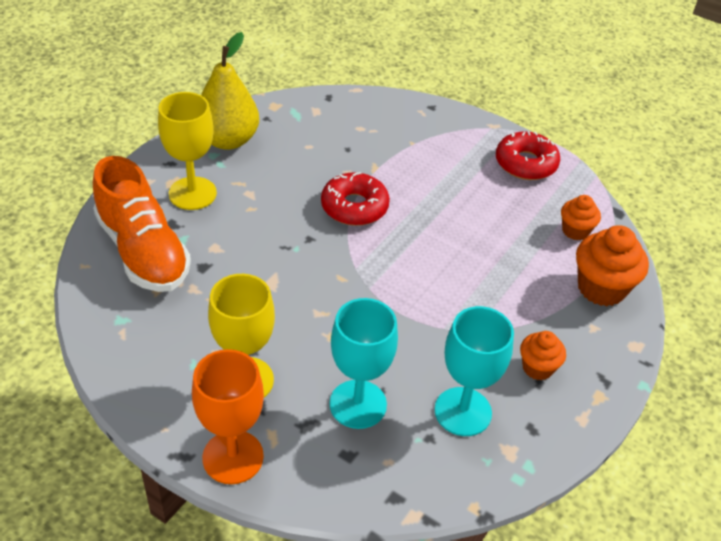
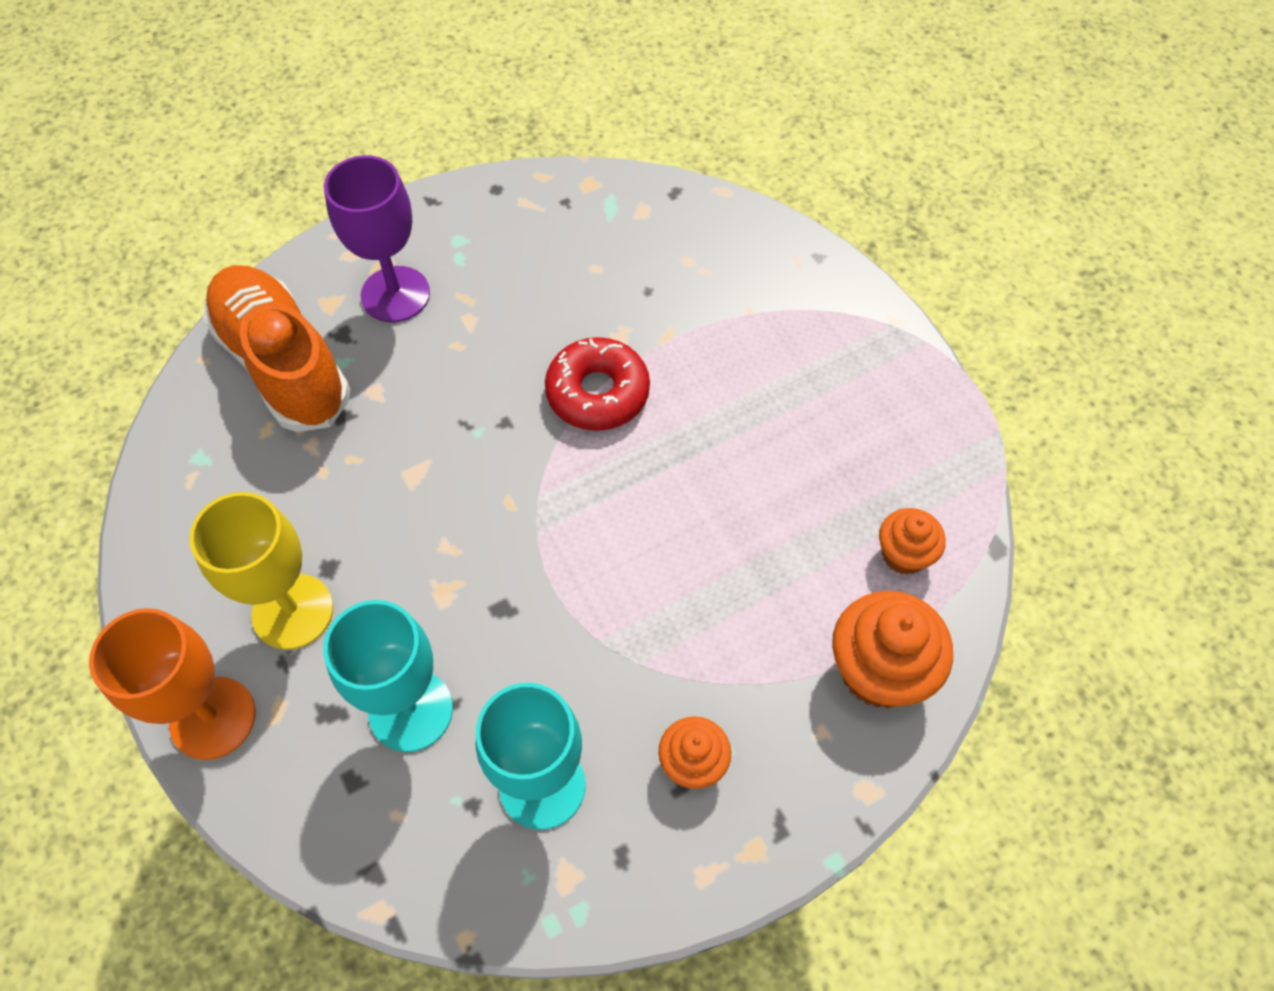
camera: 30 degrees right, 15 degrees up
orange shoe [93,156,191,292] -> orange shoe turned 150 degrees clockwise [203,265,350,432]
yellow goblet [158,92,217,210] -> purple goblet [324,155,430,322]
yellow pear [201,32,259,150] -> none
red donut [496,131,560,180] -> none

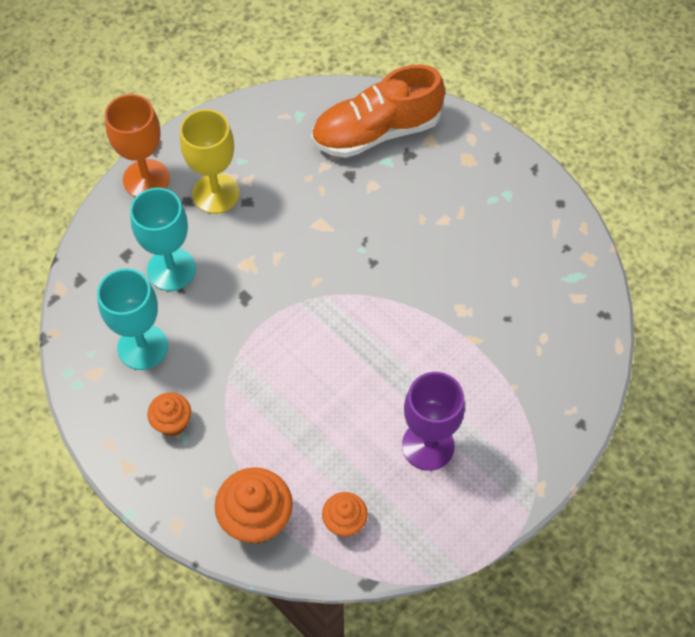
camera: 75 degrees right, 0 degrees up
orange shoe [203,265,350,432] -> orange shoe turned 150 degrees counterclockwise [311,64,445,158]
purple goblet [324,155,430,322] -> purple goblet moved to [402,372,465,471]
red donut [545,337,650,431] -> none

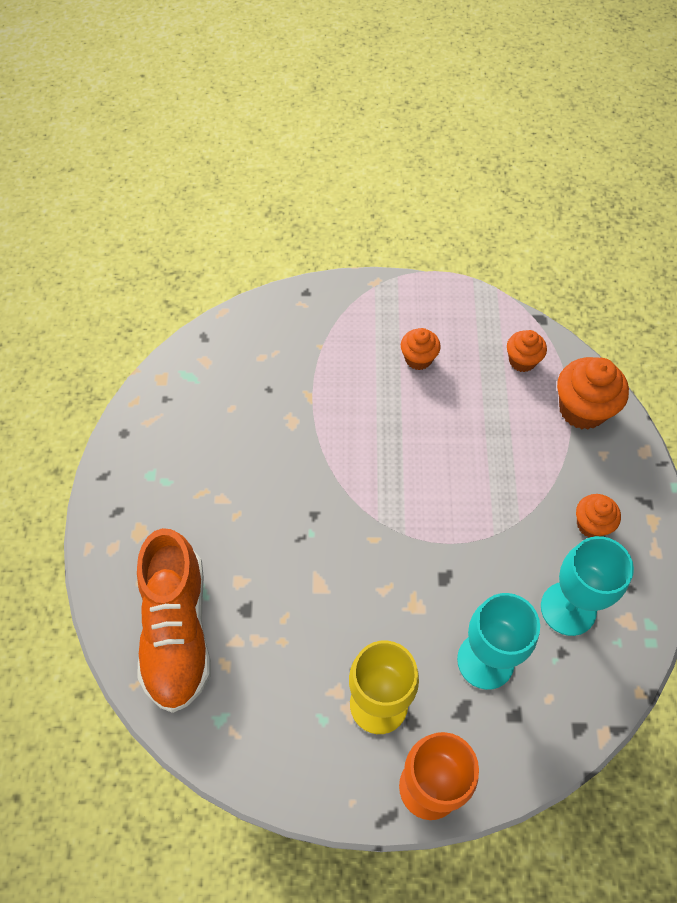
camera: 135 degrees left, 0 degrees up
orange shoe [311,64,445,158] -> orange shoe turned 60 degrees clockwise [137,528,211,713]
purple goblet [402,372,465,471] -> orange cupcake [401,328,441,370]

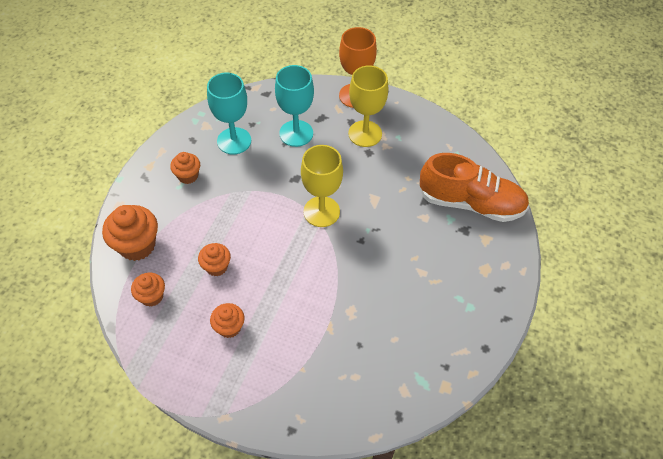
camera: 160 degrees left, 5 degrees down
orange shoe [137,528,211,713] -> orange shoe turned 90 degrees clockwise [419,153,529,222]
none -> orange cupcake [198,243,231,276]
none -> yellow goblet [301,145,343,227]

